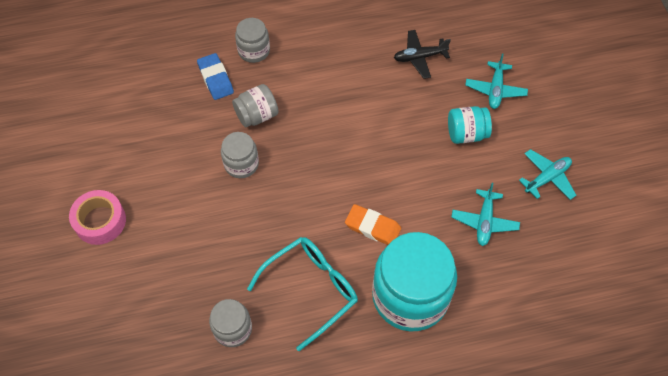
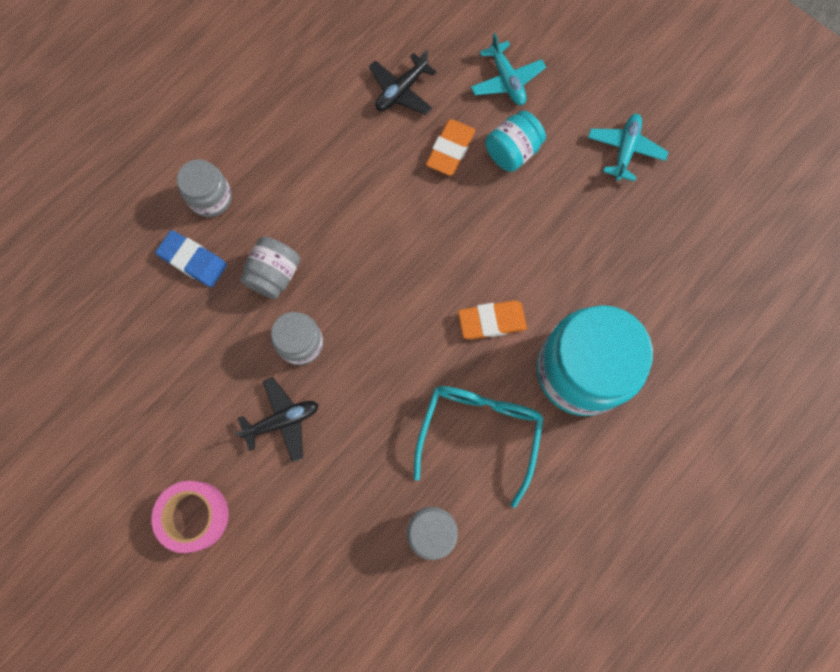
camera: 35 degrees left, 15 degrees up
turquoise plane [451,183,520,246] -> none
none -> black plane [235,377,319,463]
none -> orange eraser [426,119,475,176]

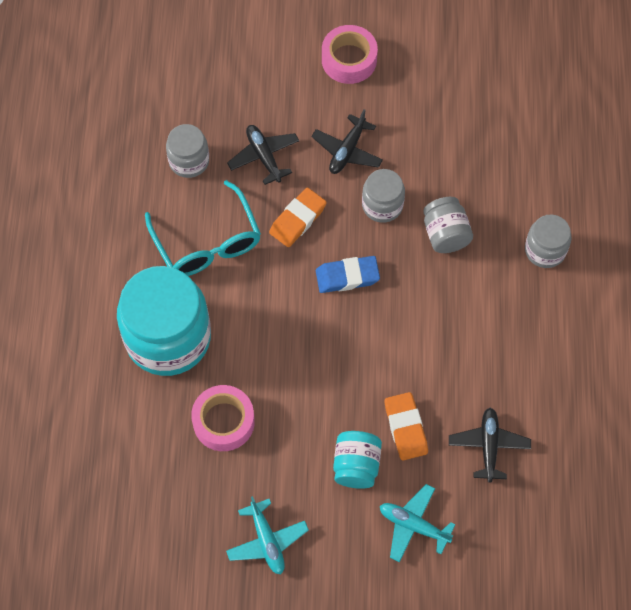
camera: 140 degrees right, 10 degrees down
blue eraser [155,230,227,287] -> blue eraser moved to [316,256,380,293]
orange eraser [458,300,527,340] -> orange eraser moved to [269,188,327,247]
none -> pink tape [191,385,255,451]
none -> black plane [227,125,299,185]

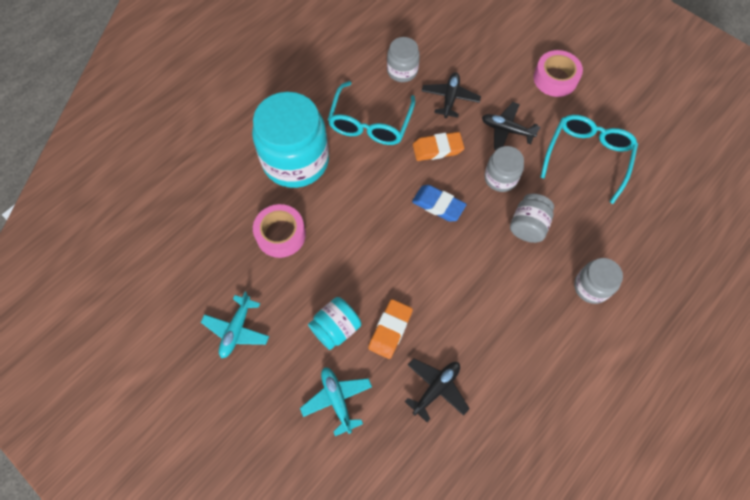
camera: 40 degrees right, 0 degrees up
black plane [311,109,383,174] -> black plane turned 45 degrees clockwise [482,102,541,150]
none -> turquoise glasses [540,115,638,204]

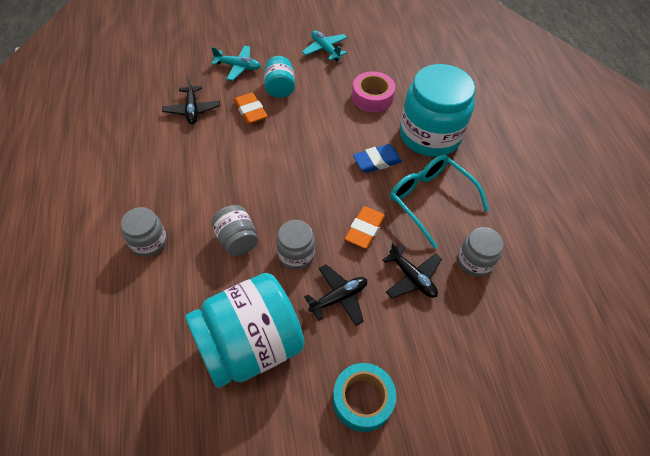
camera: 125 degrees right, 10 degrees down
blue eraser [412,185,467,222] -> blue eraser moved to [353,144,402,173]
pink tape [534,50,583,97] -> turquoise tape [333,363,397,432]
turquoise glasses [540,115,638,204] -> turquoise jar [185,273,305,388]

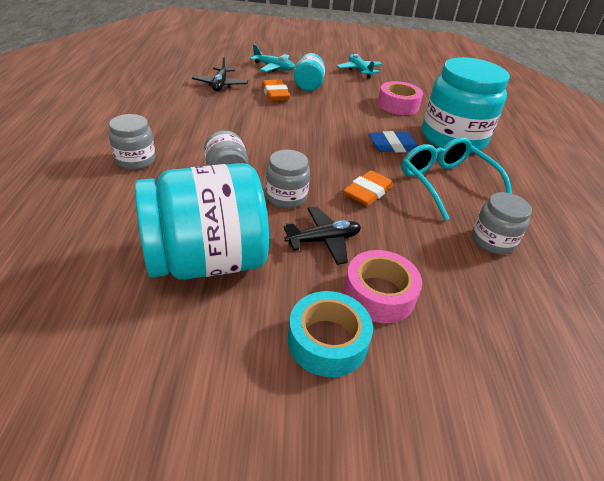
camera: 10 degrees right, 15 degrees down
black plane [382,242,442,298] -> none
none -> pink tape [344,250,422,323]

